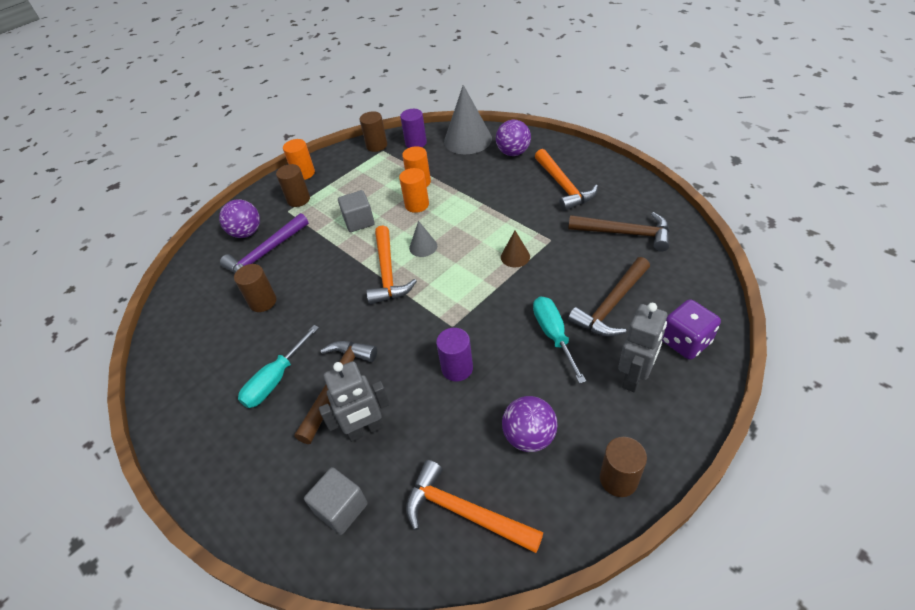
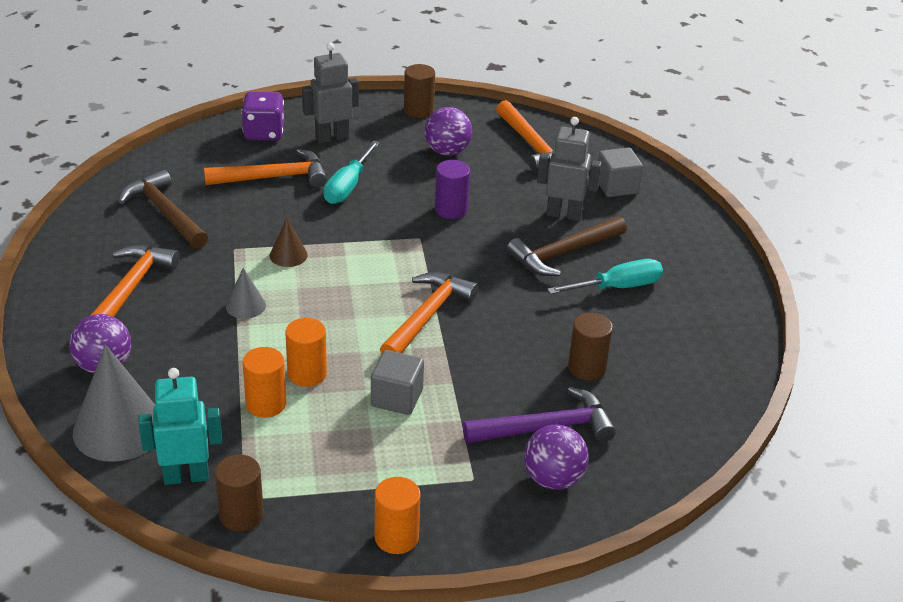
camera: 150 degrees left, 10 degrees down
brown cylinder [276,164,310,207] -> none
purple cylinder [400,109,427,148] -> turquoise robot [138,368,222,485]
grey cone [409,221,437,257] -> grey cone moved to [226,268,266,319]
brown hammer [568,257,650,337] -> orange hammer [204,149,327,187]

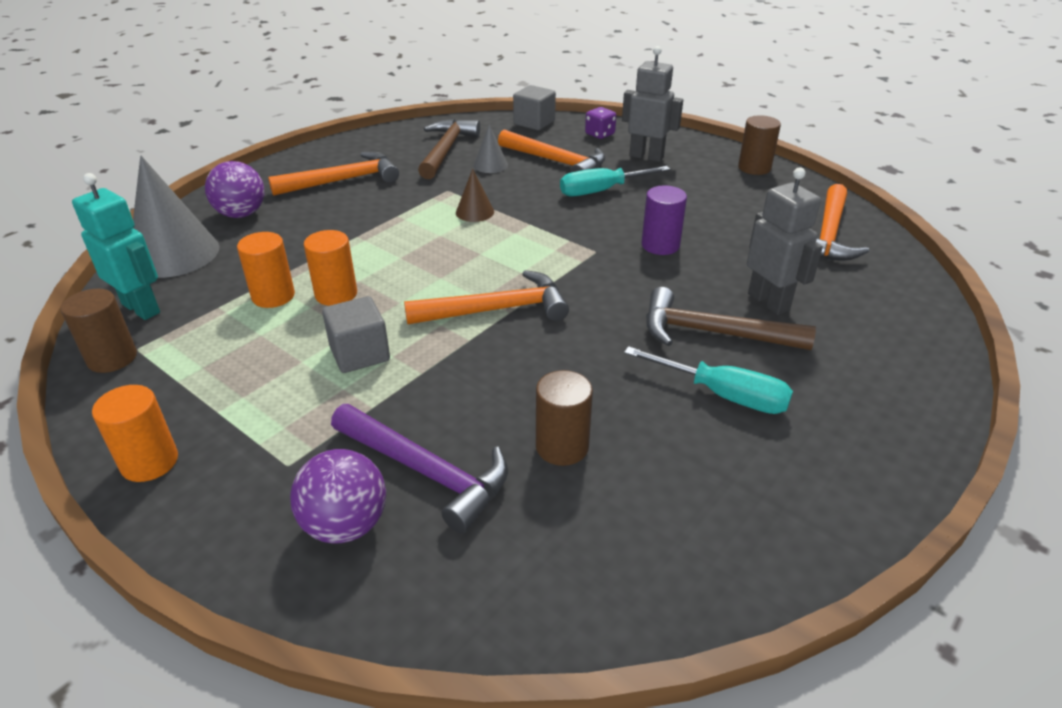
camera: 50 degrees right, 0 degrees up
grey cone [226,268,266,319] -> grey cone moved to [473,125,508,173]
purple dice [241,91,284,141] -> purple dice [585,107,616,139], size x0.64
purple ball [424,107,472,156] -> none
grey cube [598,147,643,197] -> grey cube moved to [513,85,556,130]

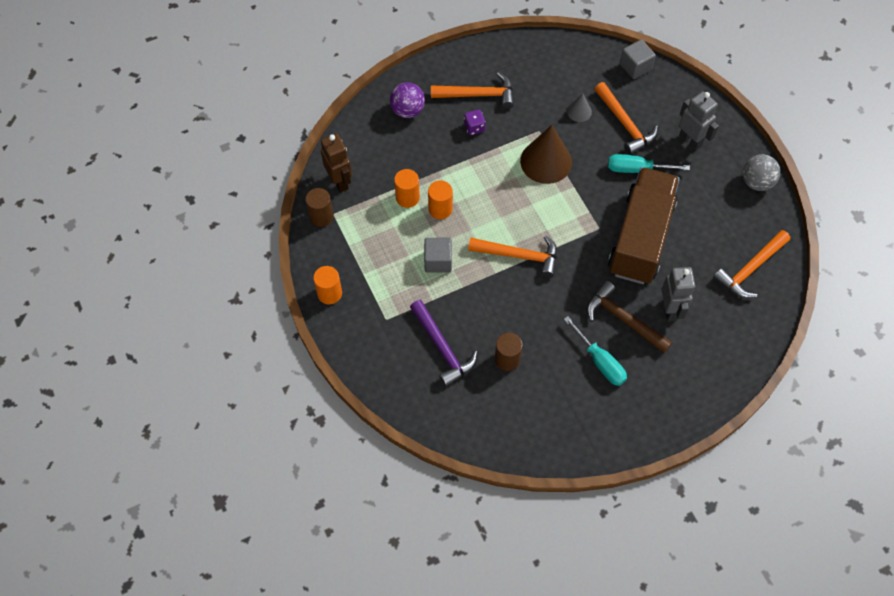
camera: 25 degrees right, 25 degrees up
turquoise robot [72,173,160,320] -> brown robot [321,133,352,192]
grey cone [133,156,219,278] -> none
purple ball [290,449,386,543] -> none
brown hammer [418,119,480,179] -> none
brown cone [456,169,494,222] -> brown cone [520,125,572,184], size x2.05
purple dice [585,107,616,139] -> purple dice moved to [464,109,486,135]
purple cylinder [641,186,687,255] -> brown truck [608,167,680,284]
brown cylinder [738,115,781,175] -> grey ball [743,154,781,191]

